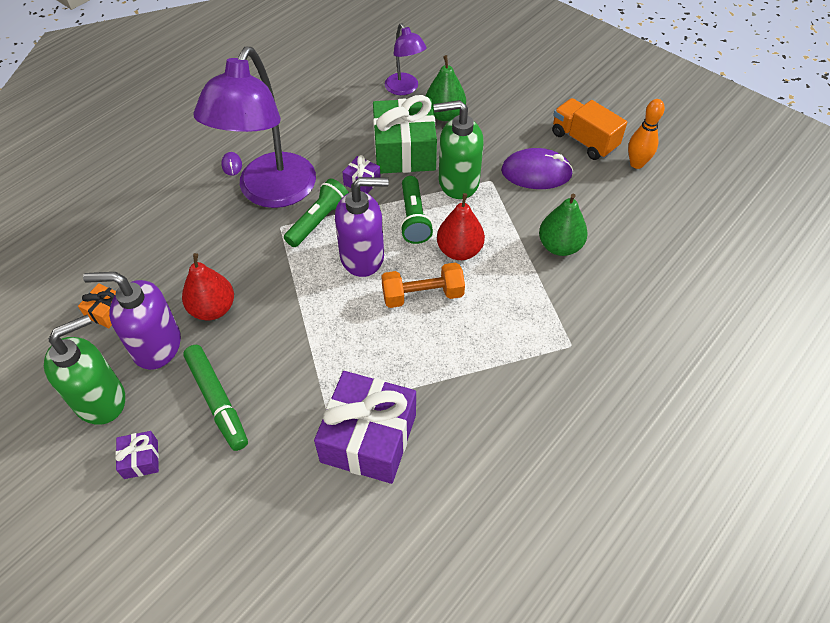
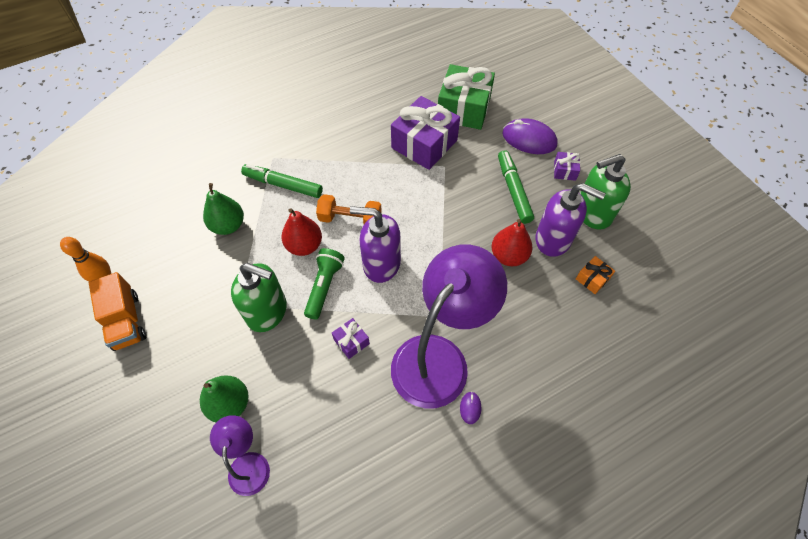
camera: 160 degrees left, 5 degrees up
green flashlight [284,179,349,247] -> none
green gift [373,95,437,174] -> green gift moved to [438,64,495,130]
purple mouse [501,148,573,189] -> purple mouse moved to [502,118,558,154]
none -> green marker [241,164,323,198]

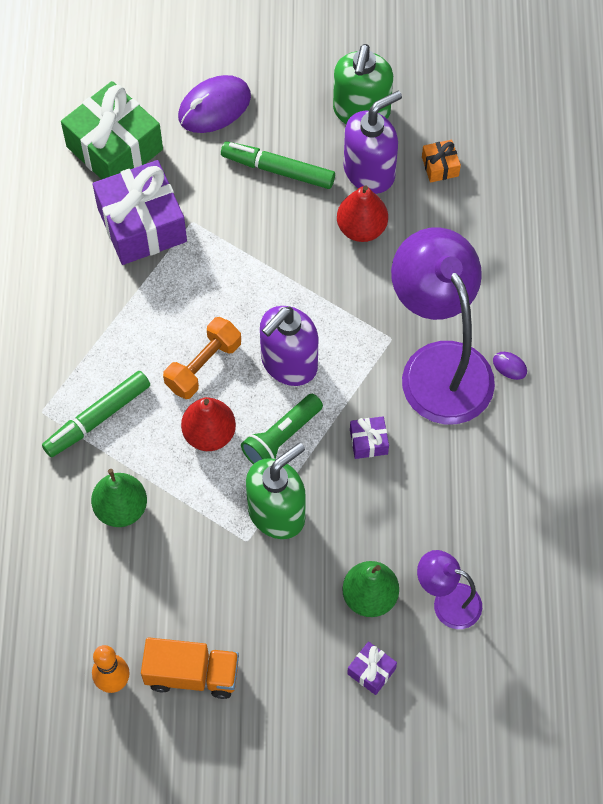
camera: 60 degrees left, 5 degrees up
green flashlight [304,248,345,320] -> green flashlight turned 90 degrees counterclockwise [241,394,323,464]
purple gift [554,152,580,181] -> purple gift moved to [347,641,397,695]

